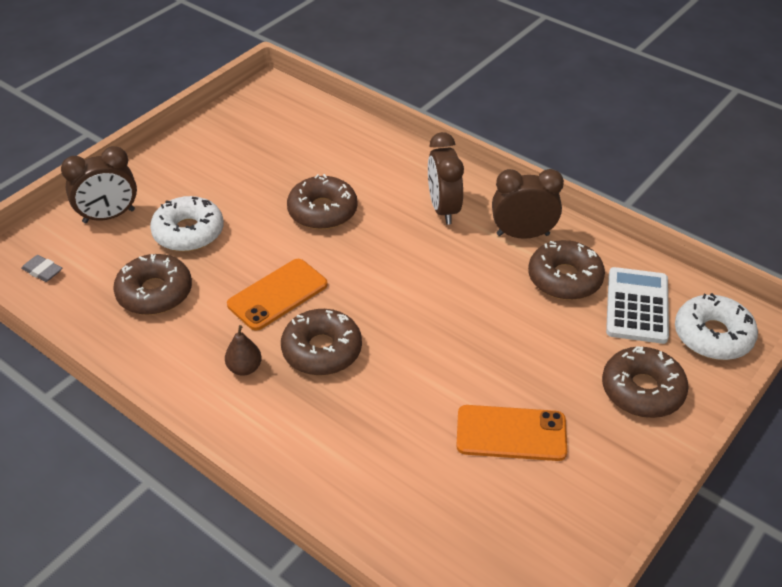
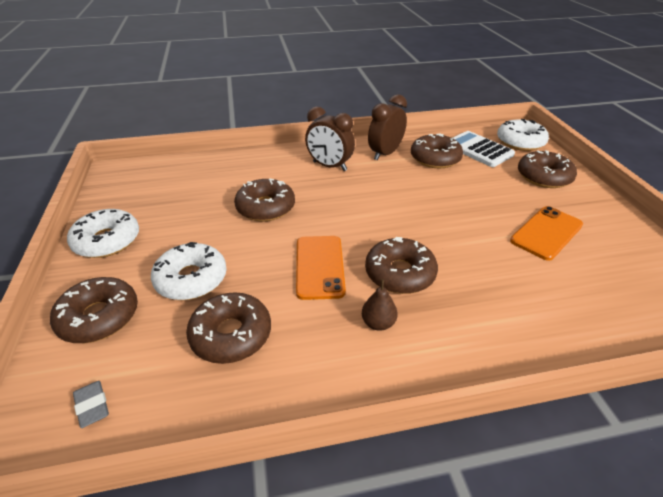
camera: 50 degrees left, 5 degrees down
grey eraser [21,255,62,282] -> grey eraser turned 75 degrees clockwise [73,381,109,428]
brown clock [61,146,137,223] -> brown donut [50,277,138,343]
none -> white donut [67,209,139,258]

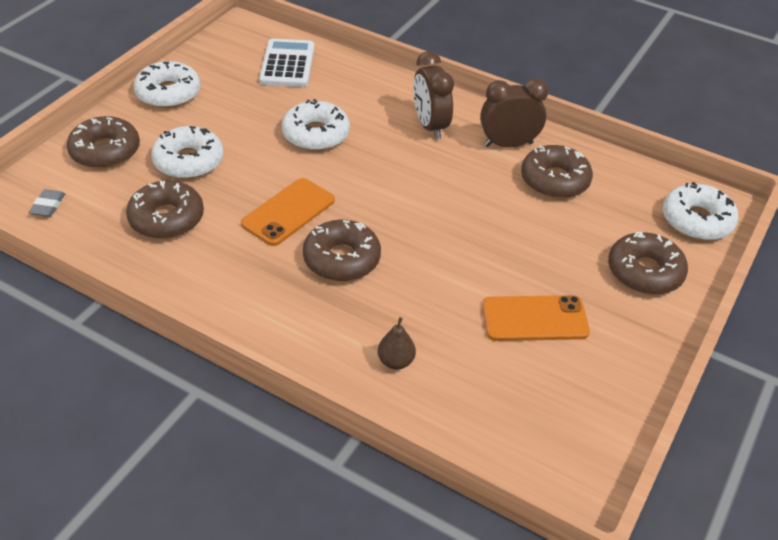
camera: 40 degrees right, 5 degrees up
brown donut [234,178,295,221] -> white donut [282,99,350,151]
brown pear [362,279,398,331] -> brown pear moved to [378,317,416,369]
white calculator [453,131,515,167] -> white calculator moved to [259,39,315,87]

